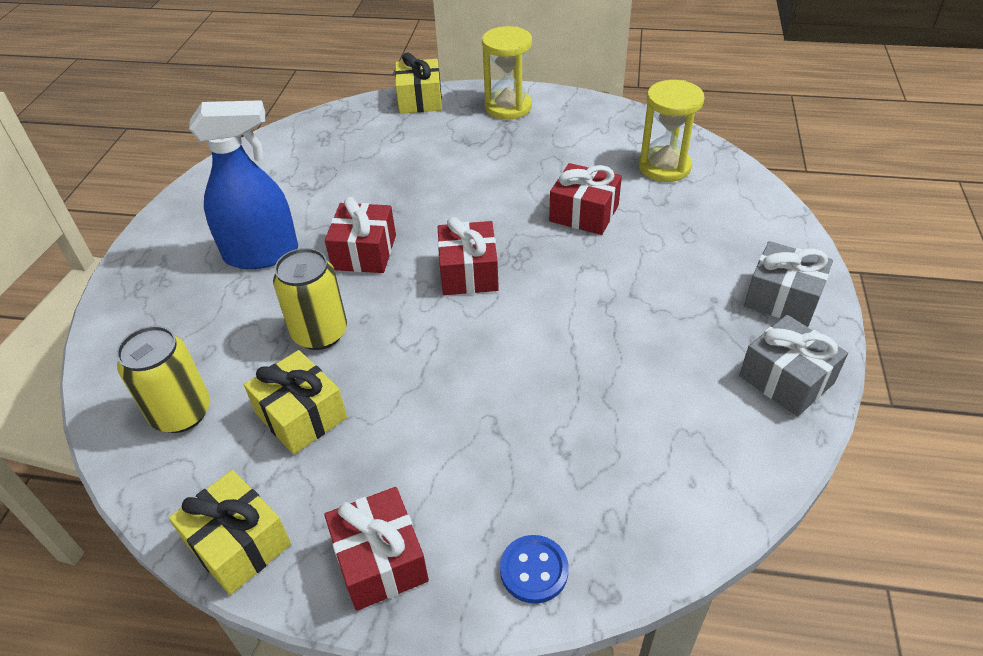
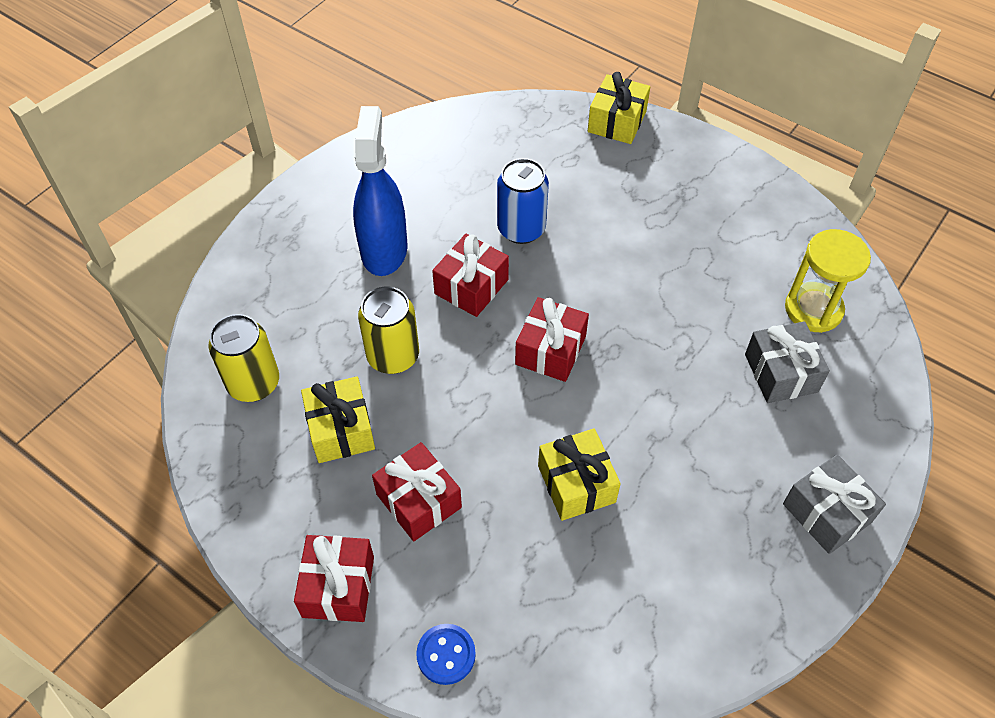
camera: 25 degrees right, 10 degrees up
yellow gift [169,470,291,595] -> yellow gift moved to [538,428,621,521]
blue spray bottle [189,100,298,269] -> blue spray bottle turned 105 degrees counterclockwise [353,106,407,276]
yellow hourglass [482,26,532,120] -> none
red gift [549,163,622,235] -> red gift moved to [372,442,462,541]
grey gift [739,315,848,416] -> grey gift moved to [745,321,830,403]
none -> blue can [497,158,549,244]

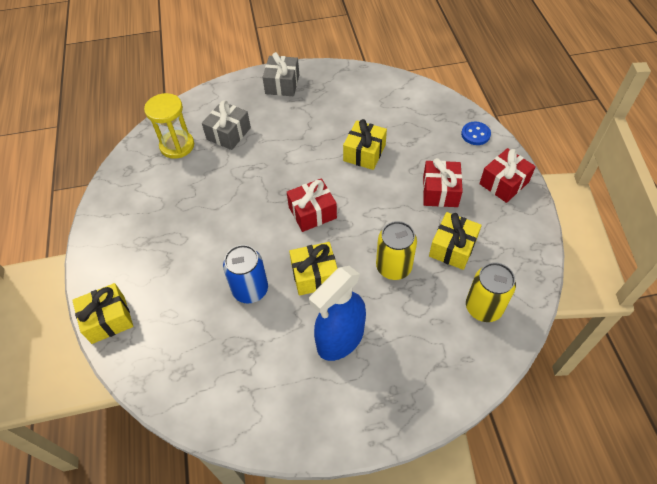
camera: 135 degrees left, 0 degrees up
red gift [432,234,509,317] -> yellow gift [289,242,337,296]

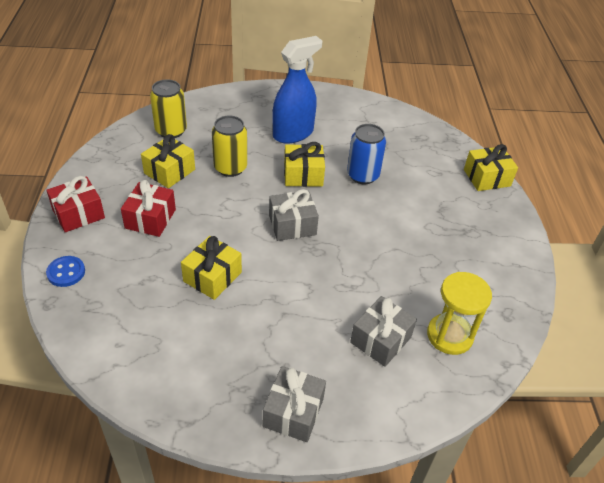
camera: 175 degrees left, 10 degrees down
red gift [287,178,337,232] -> grey gift [269,189,319,241]

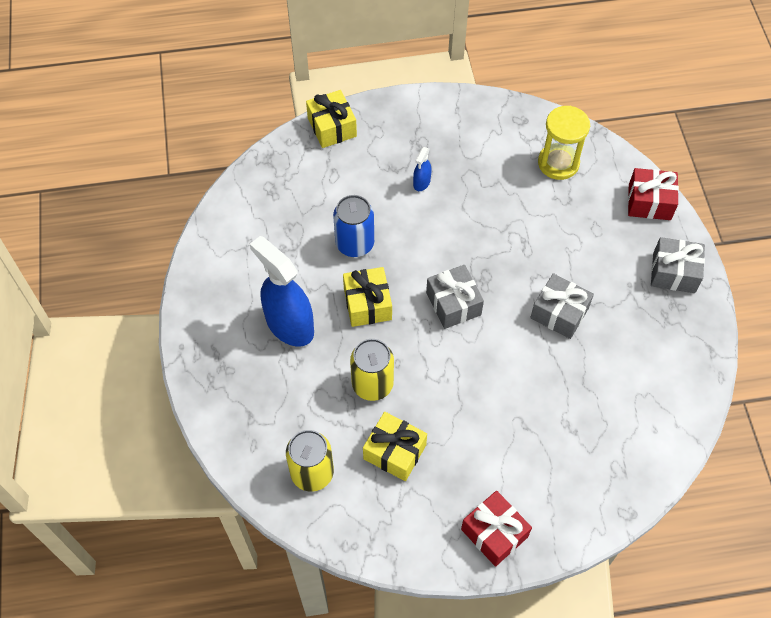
camera: 95 degrees left, 15 degrees up
blue button [46,256,85,287] -> none
red gift [121,180,176,237] -> red gift moved to [628,168,679,220]
yellow gift [181,236,242,300] -> none
grey gift [350,296,417,367] -> grey gift moved to [530,273,594,339]
none -> blue spray bottle [413,147,432,191]

